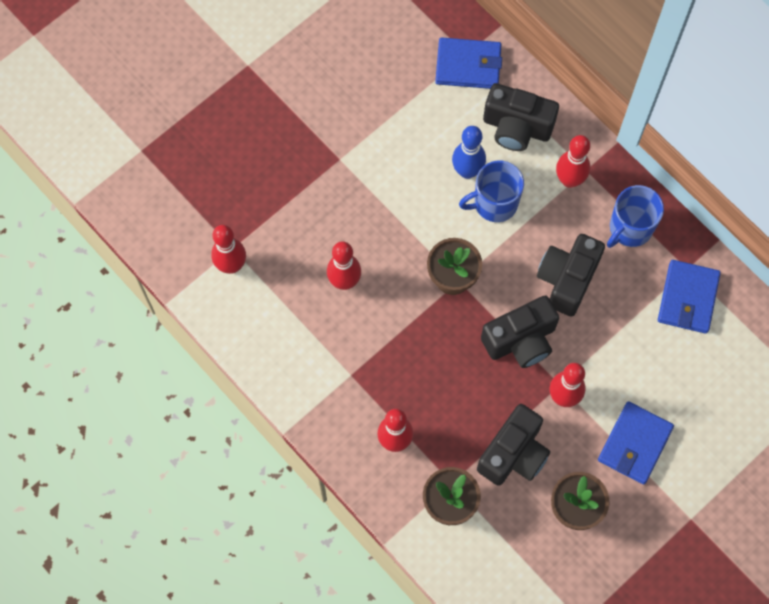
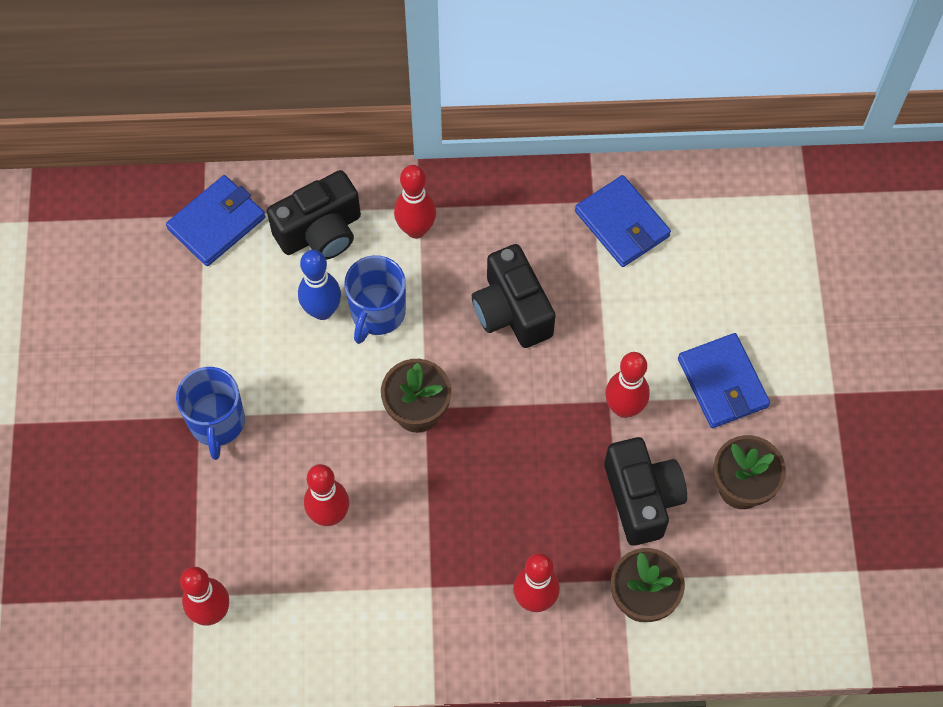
camera: 50 degrees left, 5 degrees down
black camera [481,295,559,368] -> none
blue mug [607,185,664,248] -> blue mug moved to [176,367,245,460]

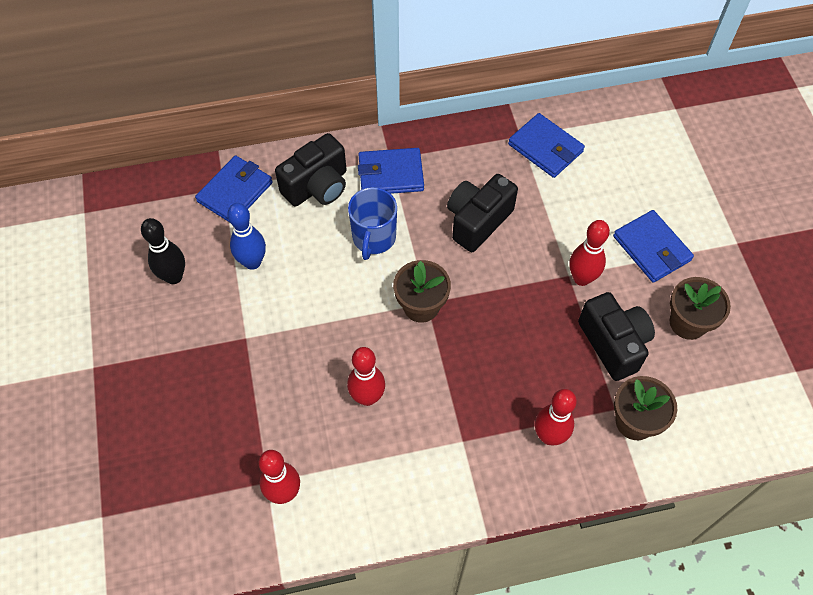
camera: 10 degrees left, 5 degrees down
blue mug [176,367,245,460] -> none
blue bowling pin [298,250,341,320] -> blue bowling pin moved to [227,203,266,270]
red bowling pin [394,165,436,239] -> blue wallet [358,148,424,194]
black camera [472,244,555,348] -> black camera turned 75 degrees clockwise [447,174,518,252]
none -> black bowling pin [141,218,185,284]

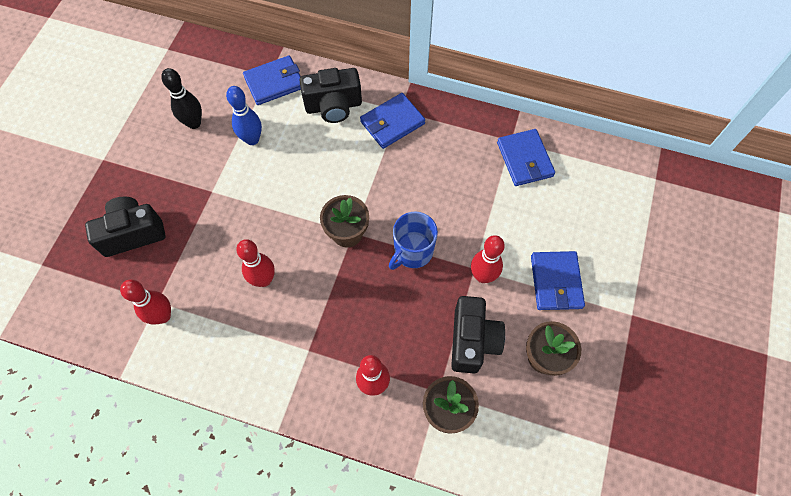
camera: 30 degrees right, 5 degrees up
blue mug [348,187,397,260] -> blue mug moved to [389,212,438,270]
blue wallet [358,148,424,194] -> blue wallet turned 60 degrees counterclockwise [360,93,425,149]
black camera [447,174,518,252] -> black camera moved to [85,197,166,257]

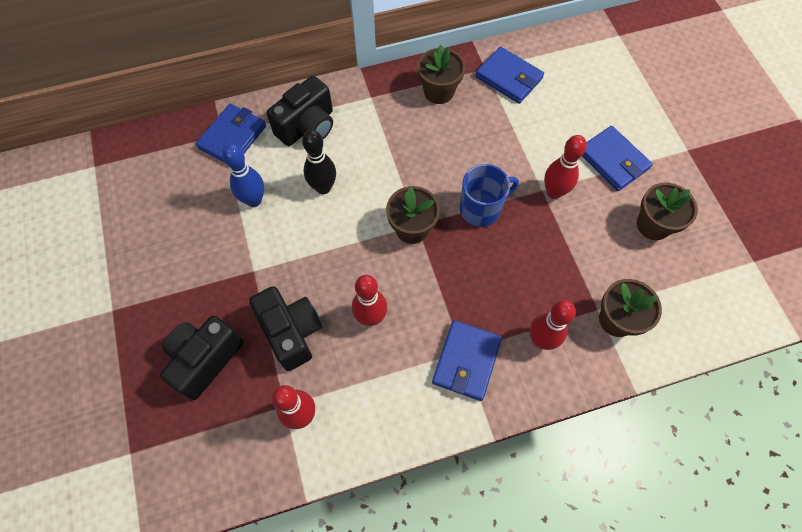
camera: 35 degrees left, 0 degrees up
black bowling pin [161,68,202,129] -> black bowling pin moved to [302,130,336,194]
blue wallet [360,93,425,149] -> blue wallet moved to [432,320,502,401]
blue mug [389,212,438,270] -> blue mug turned 120 degrees counterclockwise [460,164,519,227]
black camera [451,296,505,374] -> black camera moved to [249,286,322,371]
none -> brown flower pot [417,45,465,104]

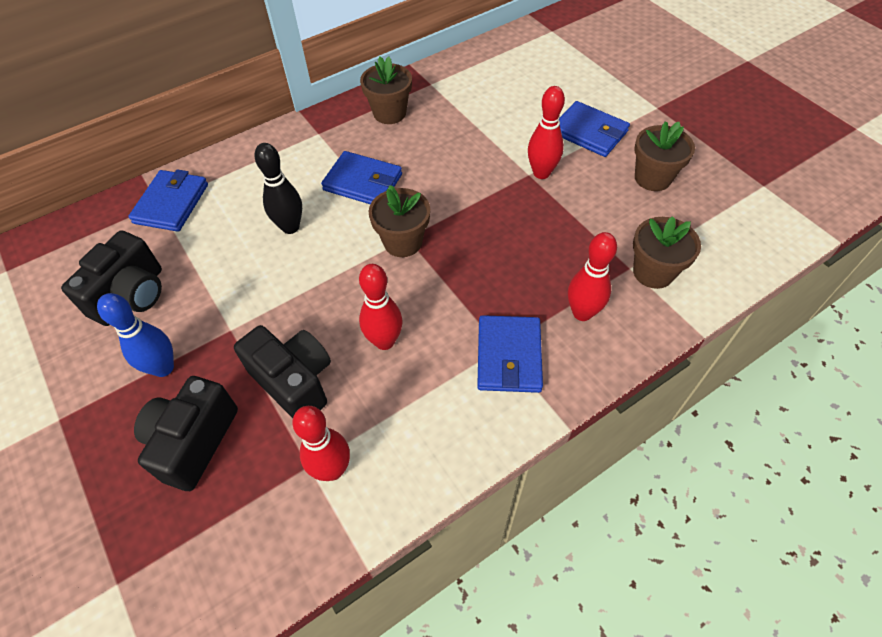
camera: 15 degrees left, 10 degrees down
blue bowling pin [222,144,264,207] -> blue bowling pin moved to [97,293,174,377]
black camera [267,76,333,146] -> black camera moved to [61,230,162,326]
blue mug [460,164,519,227] -> none
blue wallet [476,47,544,104] -> blue wallet moved to [321,151,402,204]

